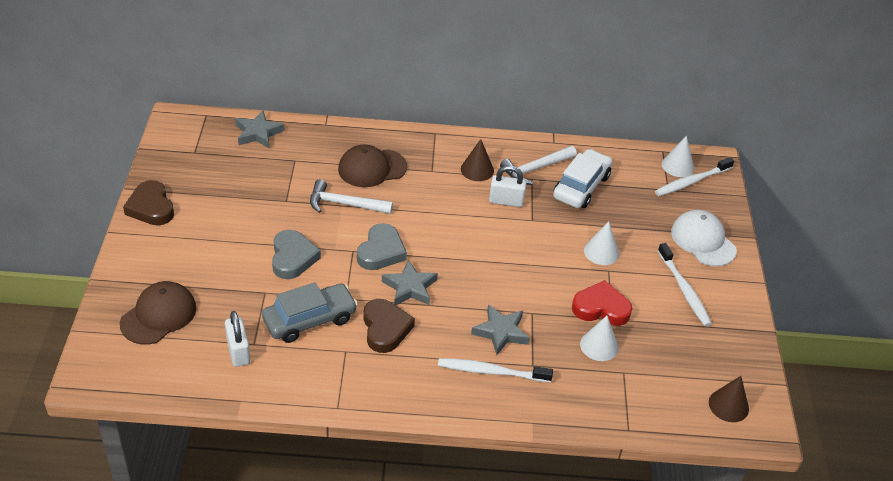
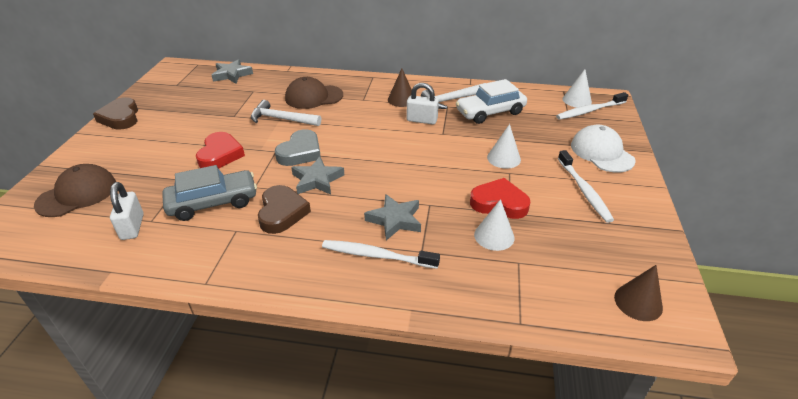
camera: 10 degrees right, 5 degrees down
grey heart [272,230,321,279] -> red heart [196,132,245,169]
white car [553,149,612,208] -> white car turned 150 degrees counterclockwise [456,79,527,124]

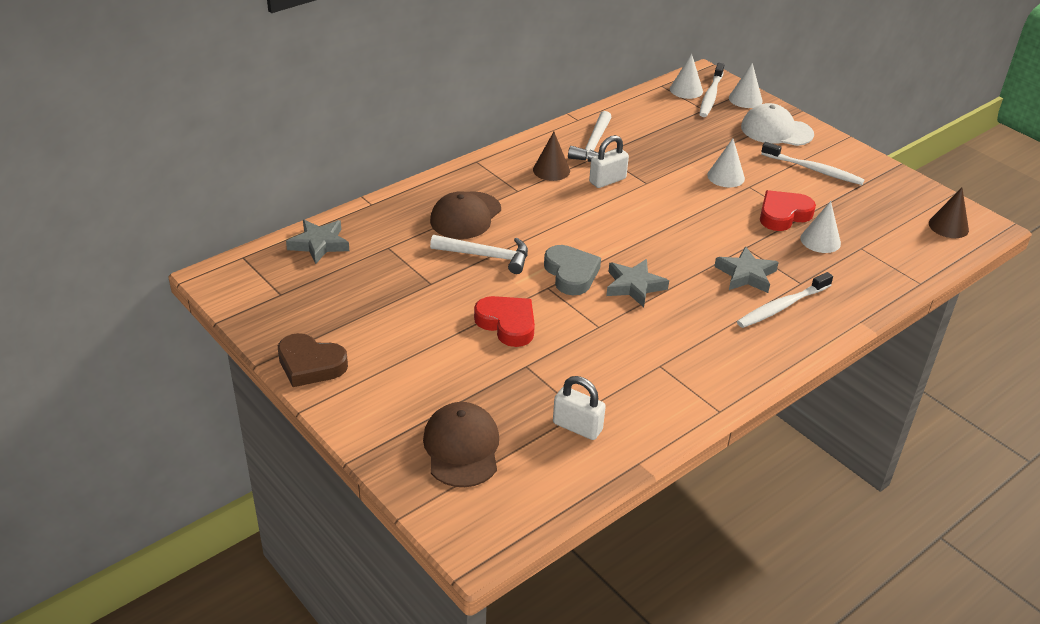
camera: 50 degrees left, 0 degrees up
grey car [162,165,257,221] -> none
white hammer [251,100,321,126] -> white hammer turned 135 degrees counterclockwise [430,235,528,274]
brown heart [258,185,311,234] -> none
white car [456,79,527,124] -> none
none -> white cone [729,63,763,108]

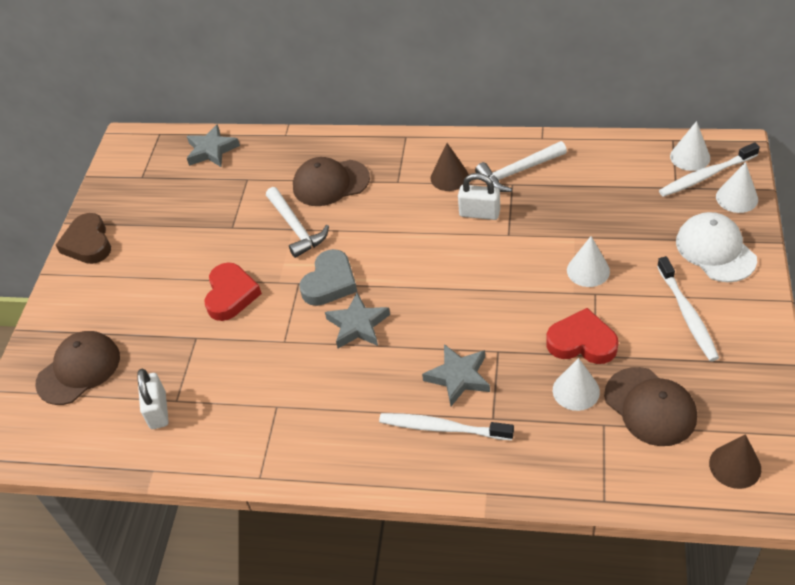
camera: 55 degrees right, 10 degrees up
none -> brown cap [604,367,697,446]

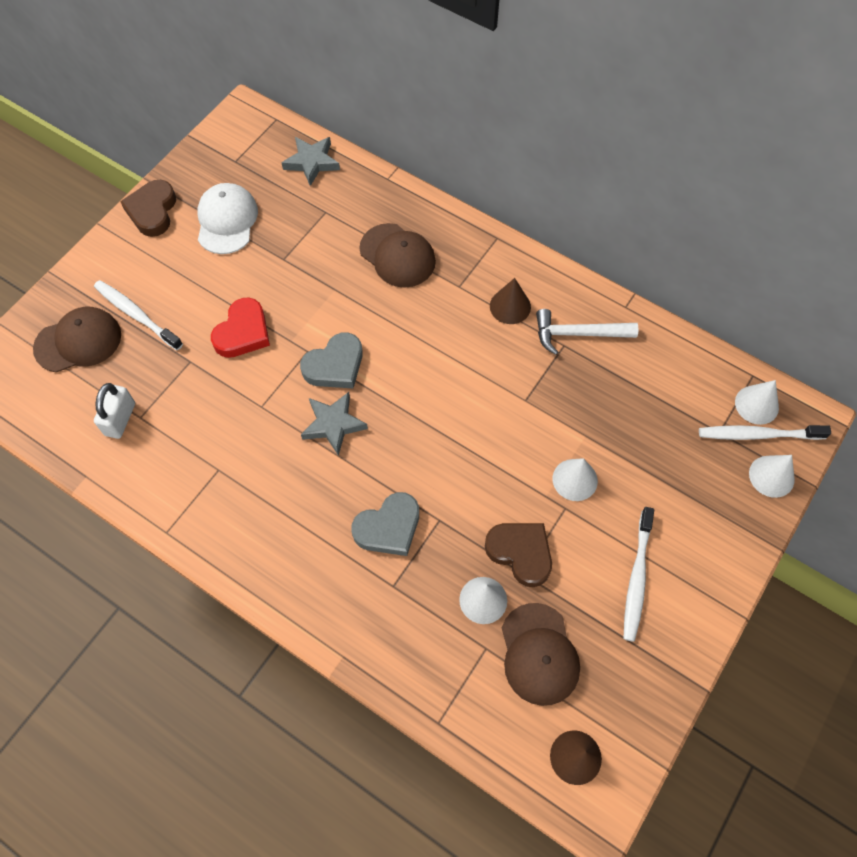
camera: 20 degrees right, 15 degrees up
white hammer [266,187,329,258] -> none
brown cap [293,157,370,206] -> brown cap turned 150 degrees counterclockwise [360,223,436,288]
white toothbrush [379,413,514,440] -> white toothbrush moved to [94,280,183,350]
grey star [422,344,490,406] -> grey heart [351,492,419,556]
white padlock [458,173,500,220] -> none
red heart [546,308,618,364] -> brown heart [485,523,552,587]
white cap [676,212,757,282] -> white cap moved to [197,183,258,254]

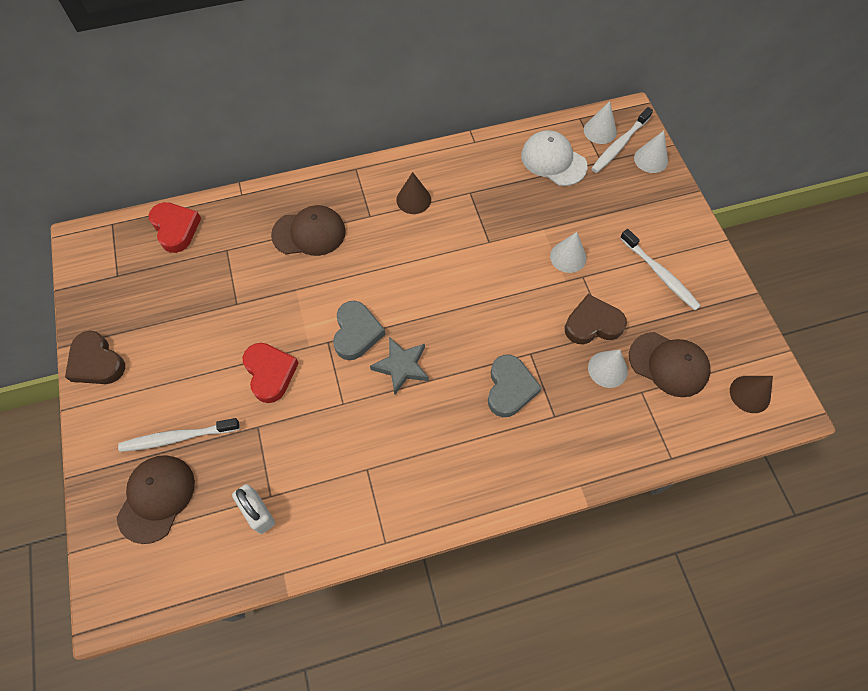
camera: 50 degrees left, 0 degrees up
white cap [197,183,258,254] -> white cap moved to [521,130,588,186]
grey star [282,137,340,186] -> red heart [149,202,201,253]
white hammer [536,309,639,355] -> none

